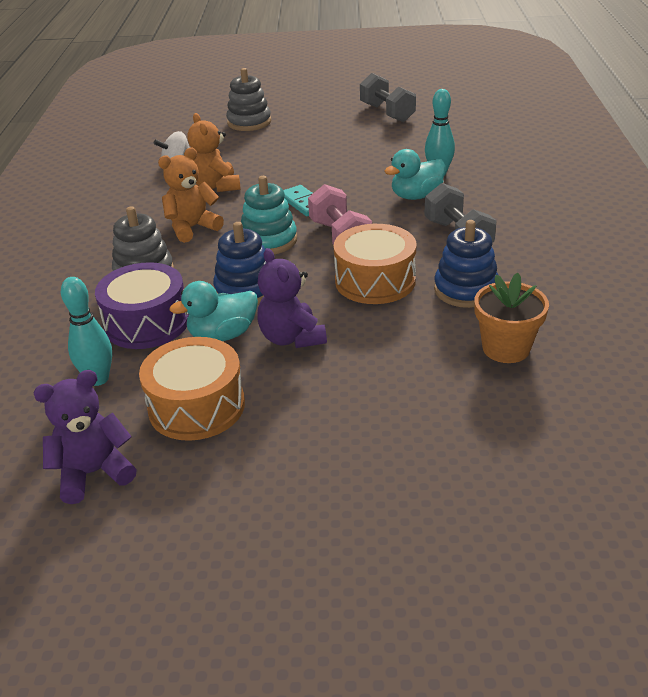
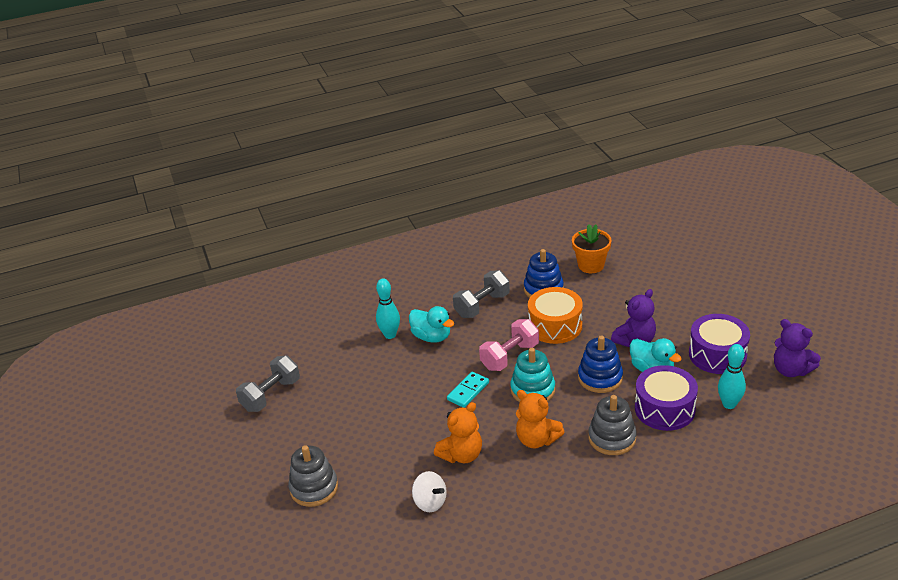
camera: 110 degrees left, 0 degrees up
orange drum [139,337,245,441] -> purple drum [689,314,750,374]

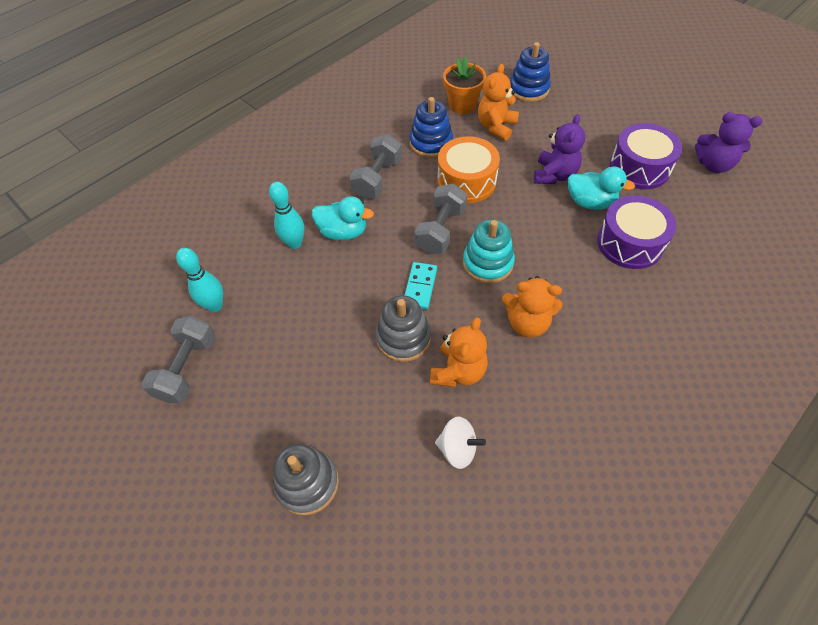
camera: 25 degrees left, 20 degrees up
pink dumbbell [479,319,539,371] -> grey dumbbell [415,184,467,254]
blue stacking toy [578,335,623,393] -> blue stacking toy moved to [510,42,551,102]
grey stacking toy [588,395,637,455] -> grey stacking toy moved to [376,295,431,362]
turquoise bowling pin [718,344,746,409] -> turquoise bowling pin moved to [176,248,223,312]
none -> orange teddy bear [478,64,519,141]

